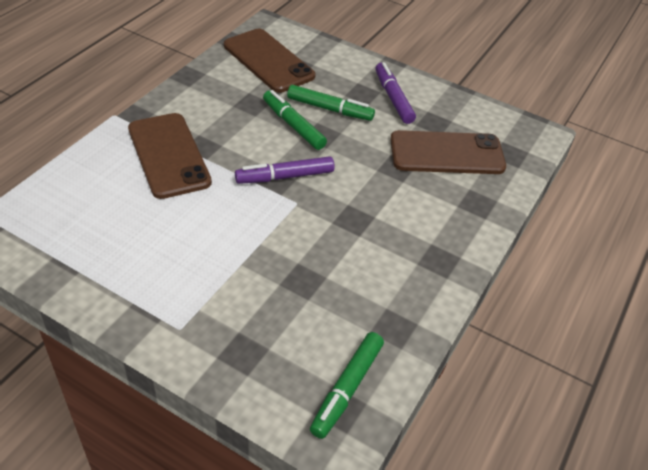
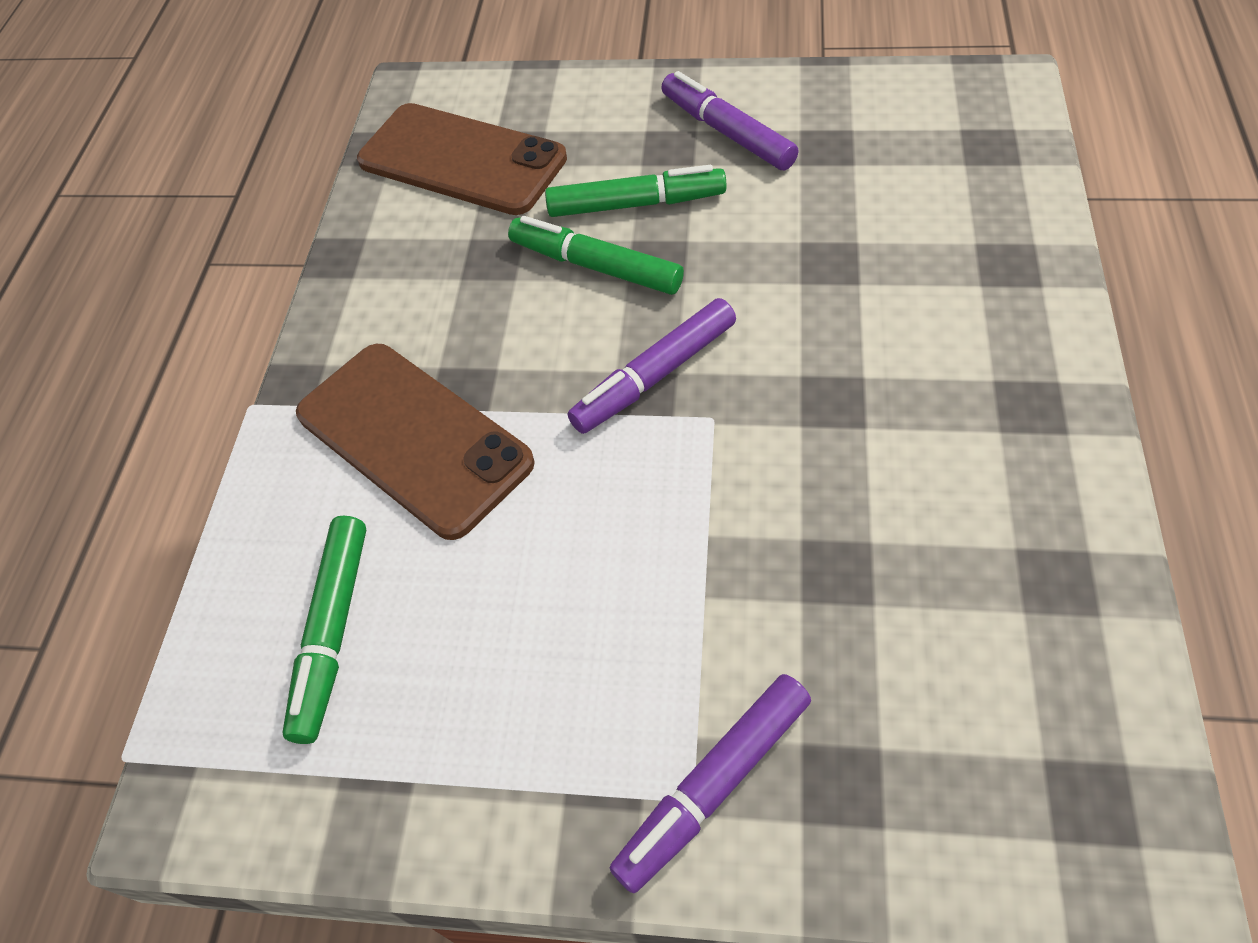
camera: 15 degrees left, 10 degrees up
green marker [310,332,384,439] -> green marker moved to [282,516,366,744]
brown phone [390,130,506,174] -> none
none -> purple marker [610,674,811,894]

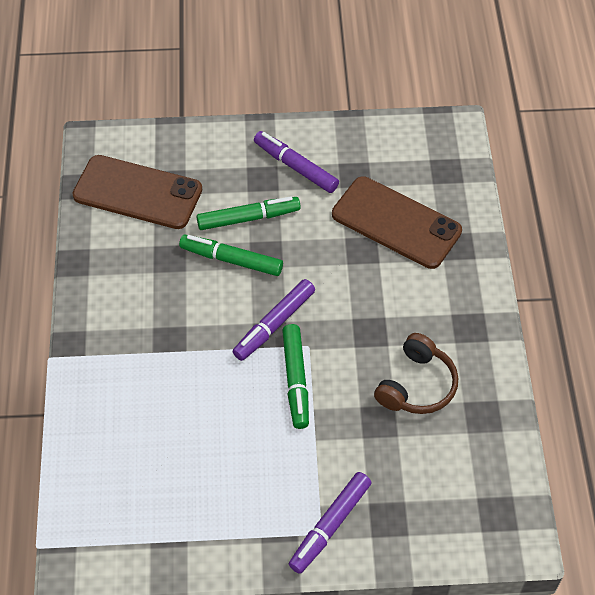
camera: 15 degrees left, 0 degrees up
green marker [282,516,366,744] -> green marker moved to [282,324,309,429]
brown phone [296,344,535,540] -> brown phone moved to [332,176,462,269]
none -> brown headphones [374,333,458,414]

